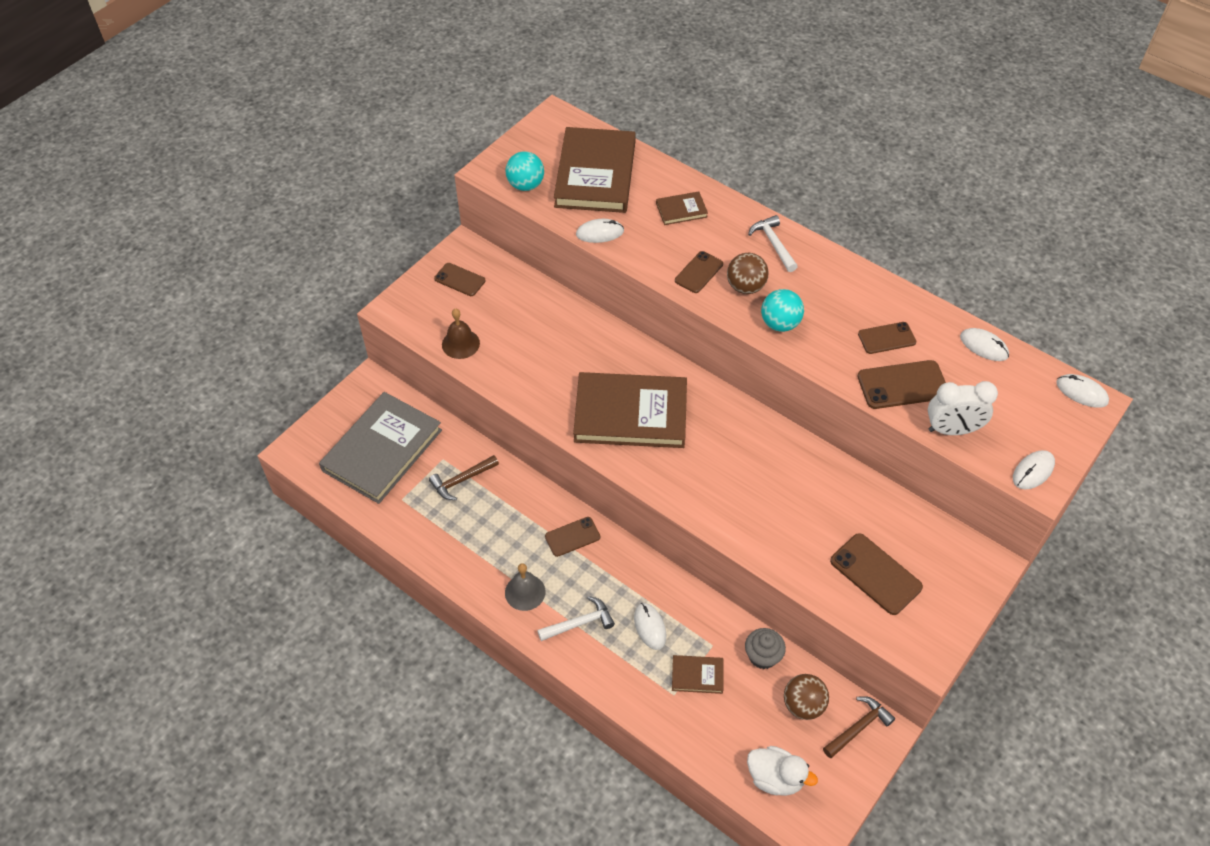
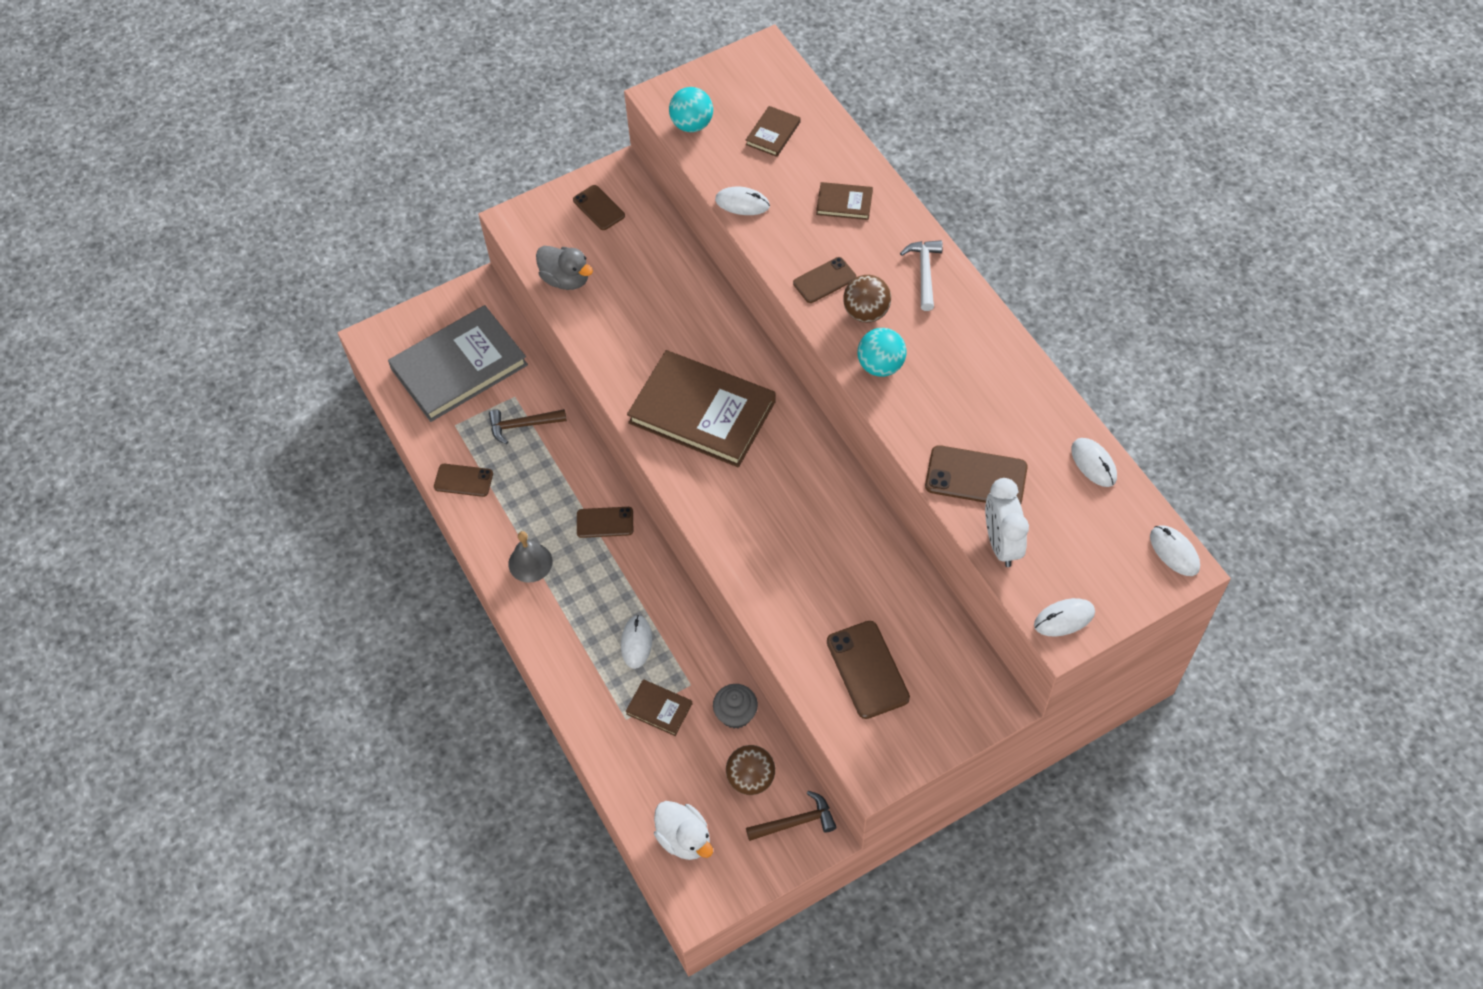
camera: 25 degrees right, 5 degrees up
brown bell [442,309,480,359] -> grey duck [536,246,593,290]
white hammer [537,596,615,641] -> none
brown book [554,127,636,213] -> brown book [746,106,800,157], size x0.43
brown phone [858,322,916,354] -> brown phone moved to [434,464,493,497]
white clock [928,381,998,435] -> white clock turned 60 degrees clockwise [985,478,1029,567]

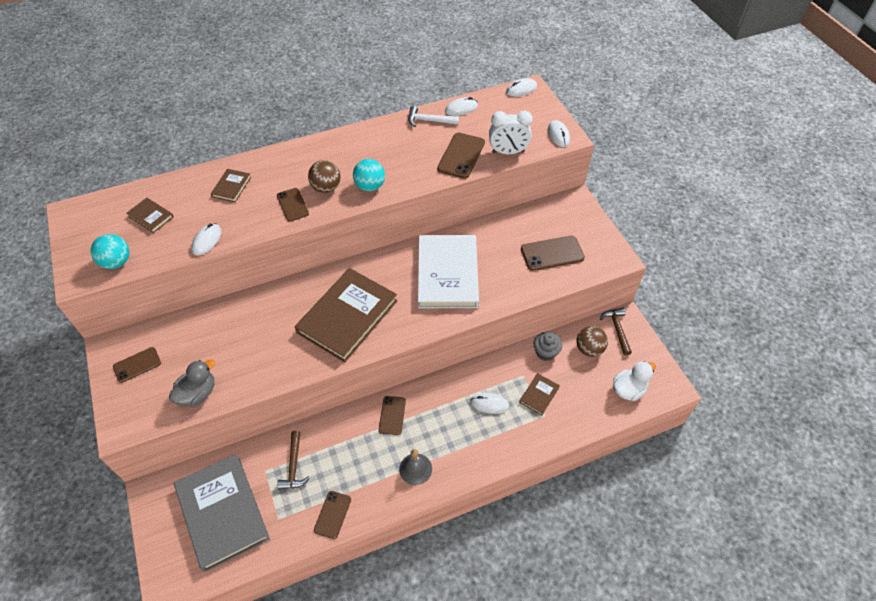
camera: 85 degrees left, 5 degrees down
white hammer [900,240,943,311] -> white hammer moved to [408,106,459,127]
none -> white book [418,235,479,308]

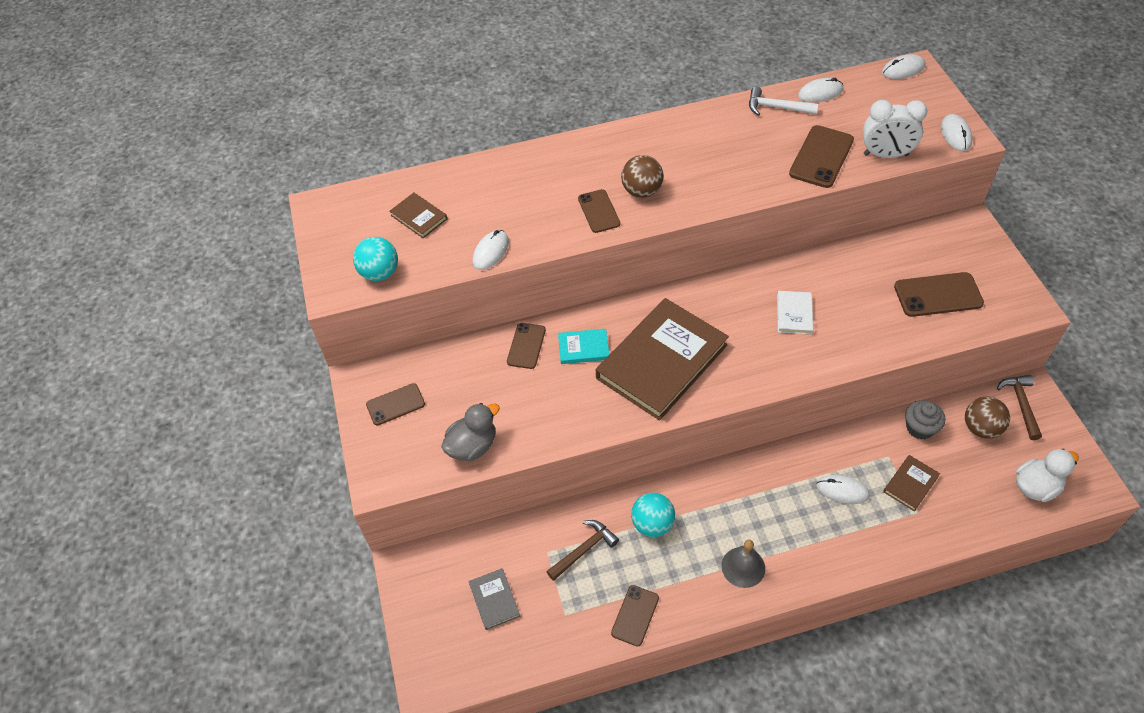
camera: 10 degrees right, 0 degrees up
grey book [174,454,270,572] -> grey book [469,568,520,630], size x0.43
brown book [211,169,251,202] -> none
brown hammer [277,431,310,490] -> brown hammer turned 135 degrees counterclockwise [546,520,619,581]
turquoise ball [353,159,385,191] -> turquoise ball moved to [631,493,675,537]
brown phone [379,396,406,435] -> brown phone moved to [507,323,546,369]
white book [418,235,479,308] -> white book [777,291,813,335], size x0.43
none -> turquoise book [558,329,609,364]

